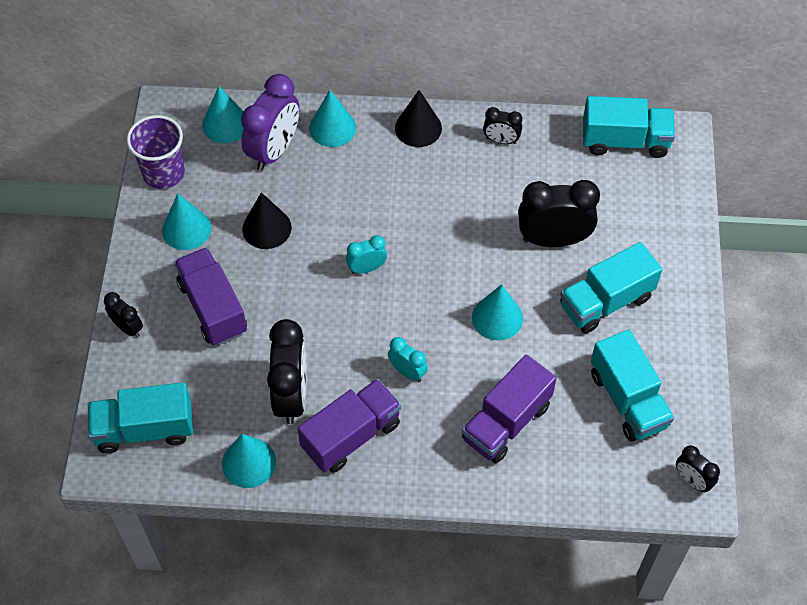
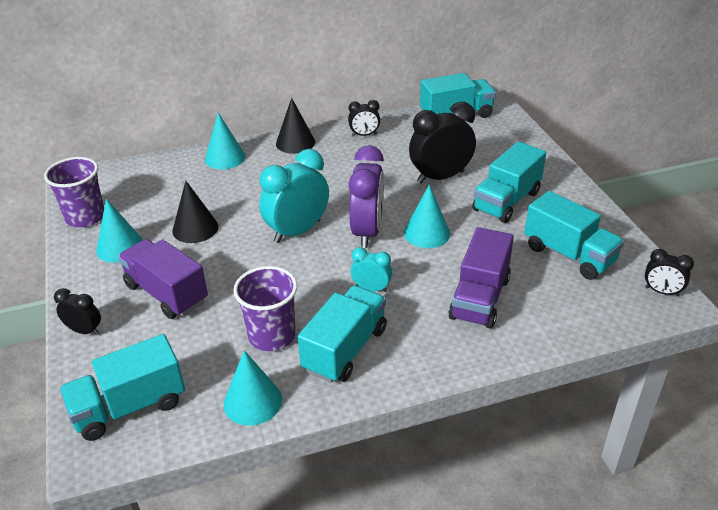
camera: 20 degrees left, 20 degrees down
turquoise cone [202,86,244,143] -> none
purple clock [241,74,300,171] -> purple clock moved to [348,145,384,248]
black clock [267,319,307,424] -> purple cup [233,266,297,351]
purple truck [298,379,401,473] -> turquoise truck [298,285,387,383]
turquoise clock [346,235,387,274] -> turquoise clock [259,149,329,243], size x1.92

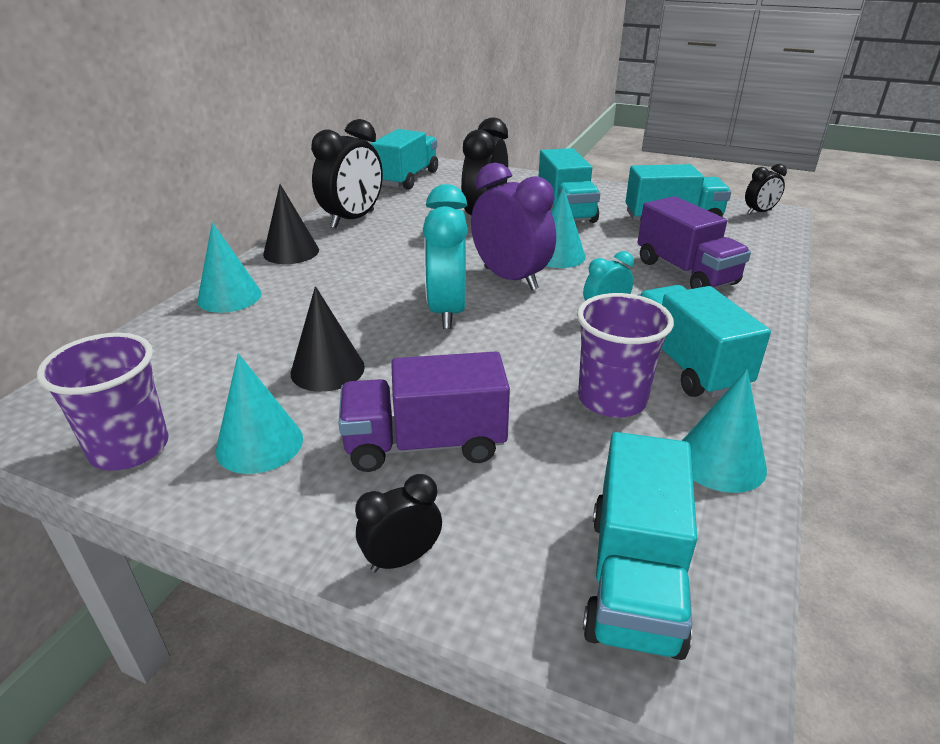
camera: 50 degrees left, 5 degrees down
black clock [348,100,380,136] -> black clock [311,119,383,229], size x1.92

